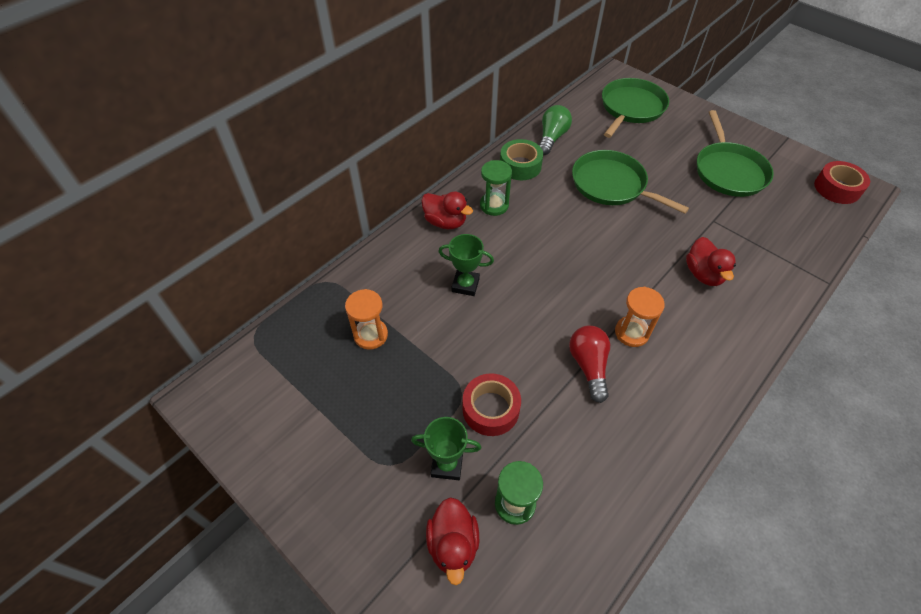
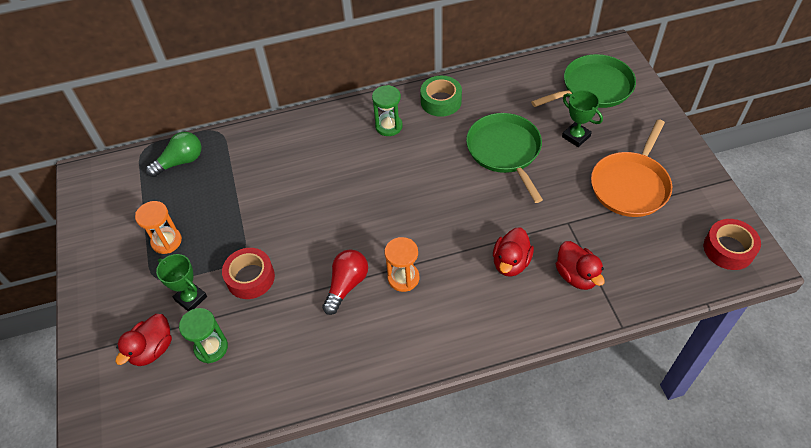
camera: 35 degrees right, 0 degrees up
orange hourglass [345,289,388,350] -> orange hourglass moved to [135,201,182,254]
red duck [421,191,473,229] -> red duck moved to [556,241,605,290]
green trophy [438,234,494,296] -> green trophy moved to [562,90,603,147]
green light bulb [539,105,572,155] -> green light bulb moved to [146,132,201,177]
green pan [697,110,774,197] -> orange pan [591,119,672,217]

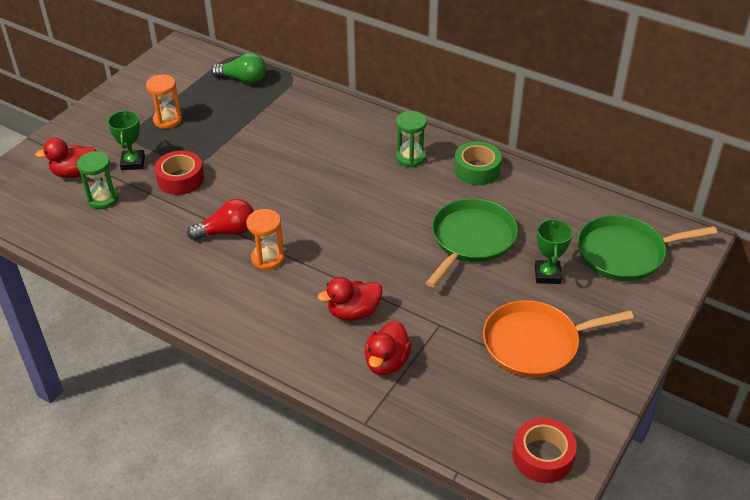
camera: 45 degrees right, 10 degrees down
green pan [531,54,636,108] -> green pan turned 150 degrees clockwise [577,215,717,281]

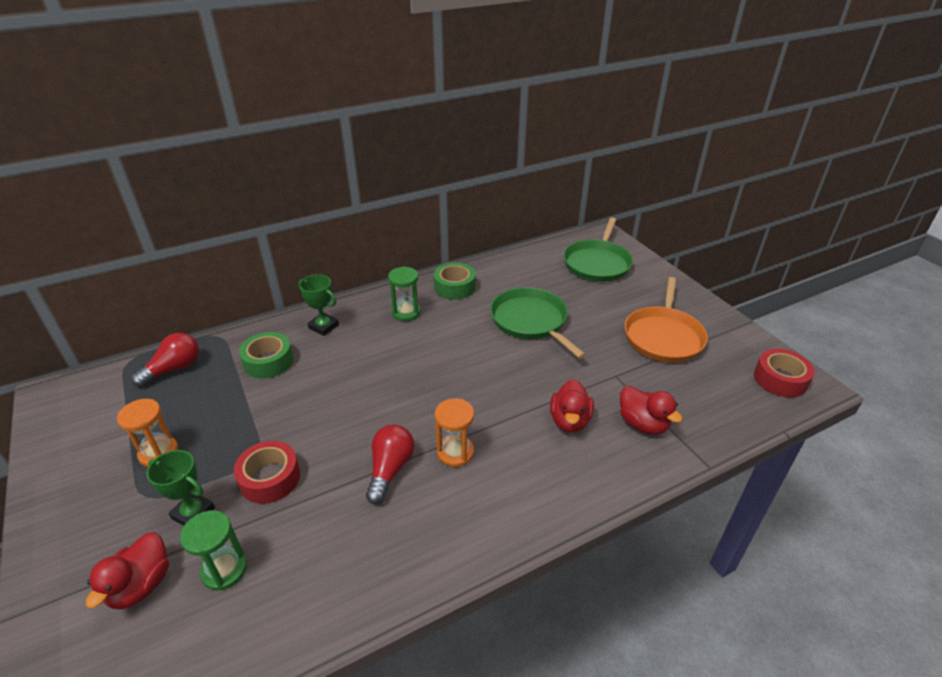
camera: 60 degrees left, 5 degrees down
green light bulb [211,53,266,84] -> red light bulb [131,333,199,387]
green trophy [535,218,573,284] -> green trophy moved to [298,274,339,336]
none -> green tape [239,332,294,379]

